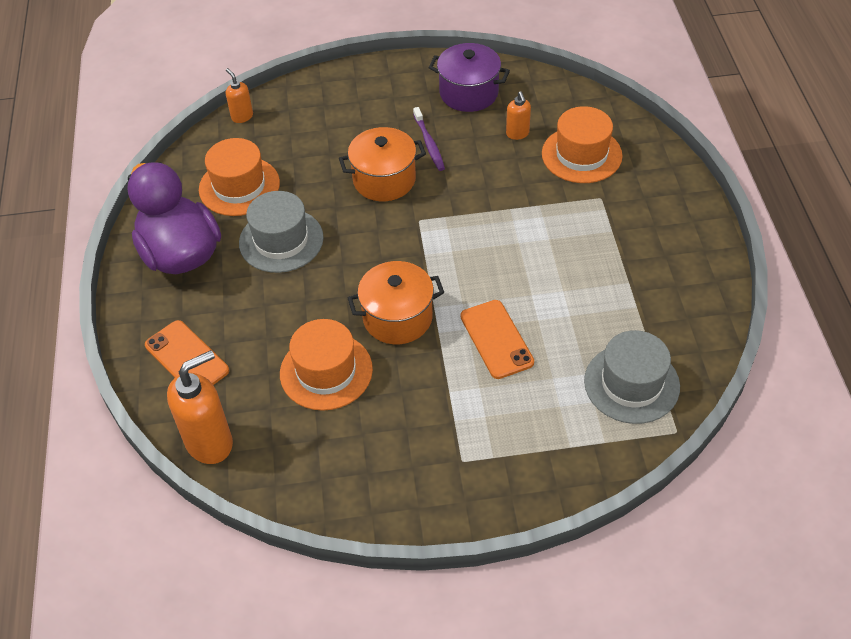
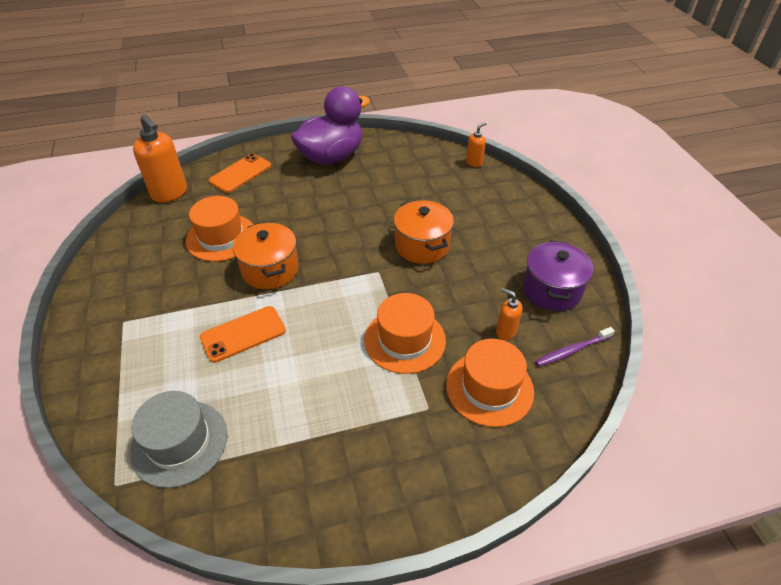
camera: 80 degrees right, 5 degrees down
orange hat [199,138,280,216] -> orange hat moved to [364,293,446,374]
grey hat [239,191,324,273] -> none
purple toothbrush [413,107,445,171] -> purple toothbrush moved to [535,327,615,367]
orange soap dispenser [506,91,531,140] -> orange soap dispenser turned 60 degrees clockwise [496,288,522,340]

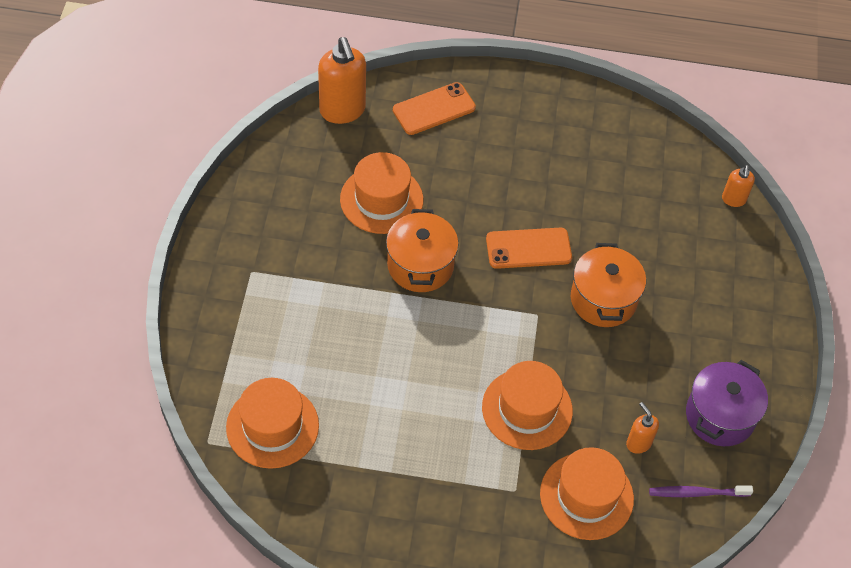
camera: 20 degrees right, 10 degrees up
grey hat [130,391,227,488] -> orange hat [226,378,319,469]
orange phone [200,306,286,363] -> orange phone moved to [486,228,572,269]
purple duck [291,86,370,165] -> none
orange soap dispenser [466,122,487,167] -> orange soap dispenser turned 120 degrees clockwise [722,165,755,207]

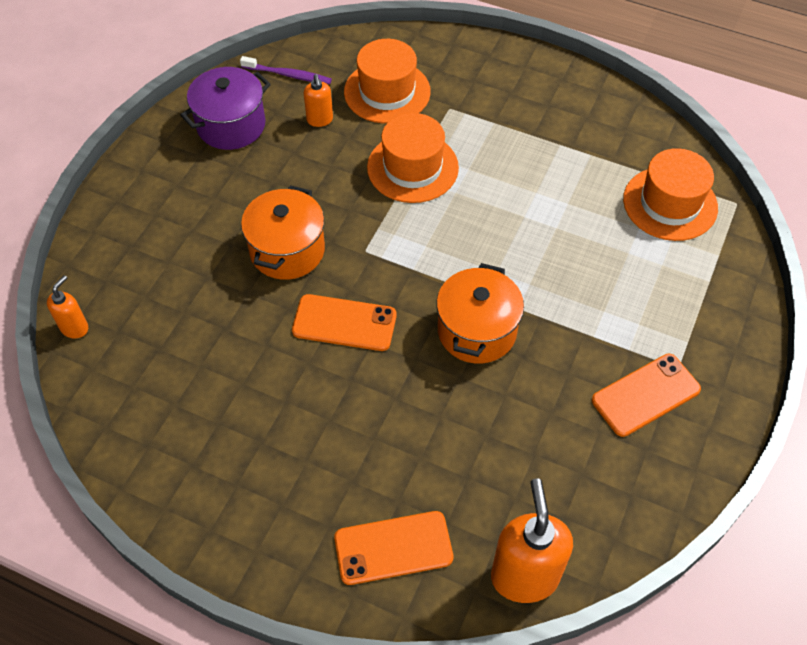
camera: 160 degrees left, 0 degrees up
orange hat [340,152,423,234] -> none
none -> orange phone [592,354,701,437]

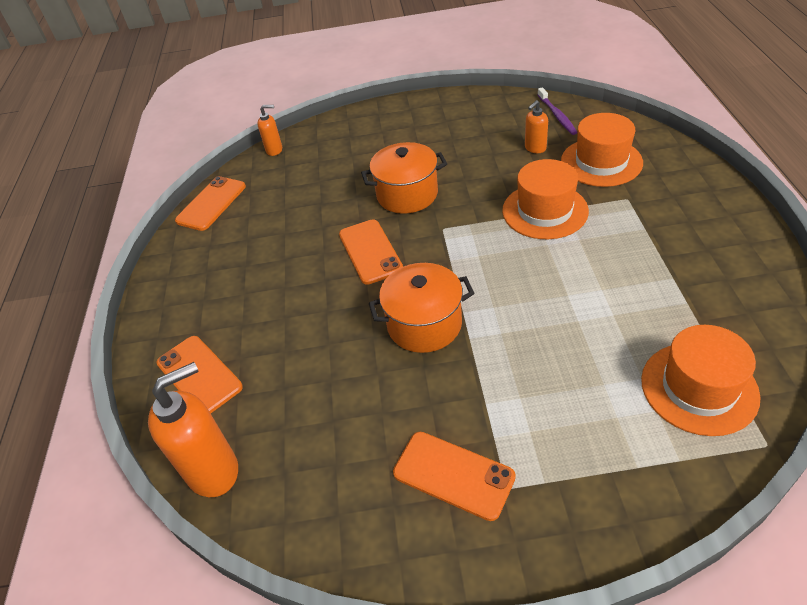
camera: 65 degrees right, 10 degrees down
purple pot [180,67,271,150] -> none
none -> orange phone [175,176,246,231]

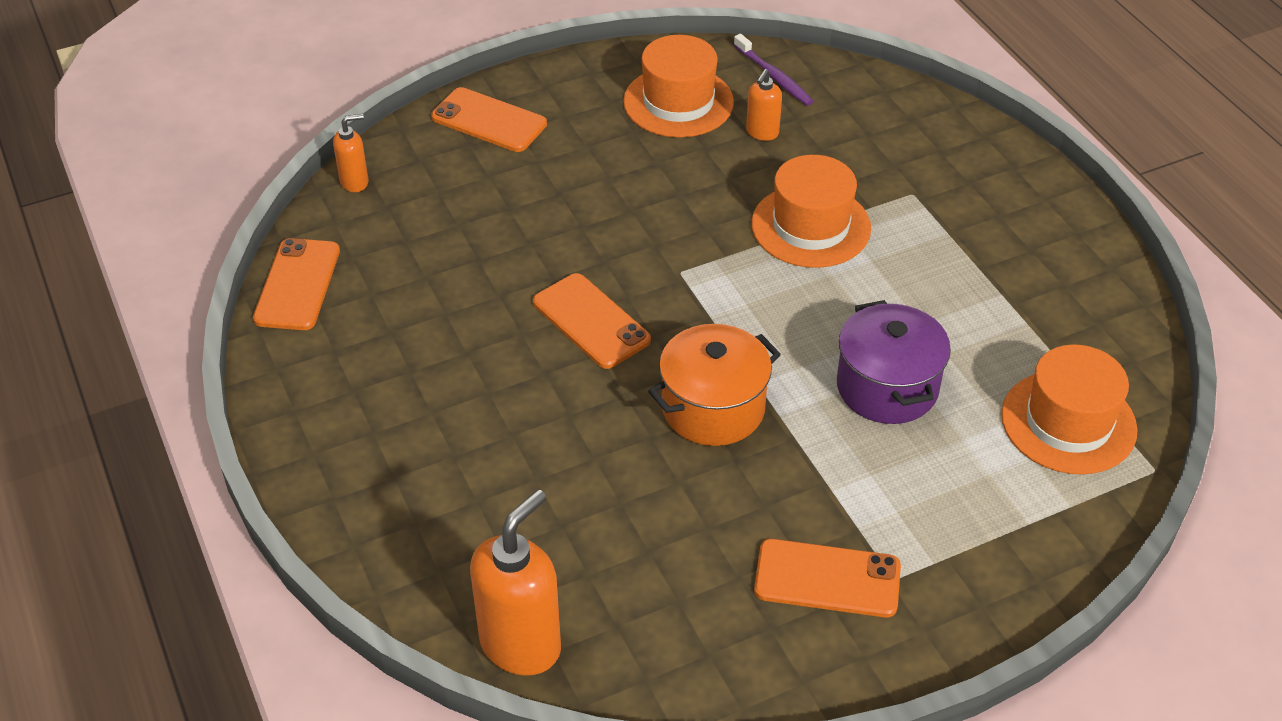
camera: 25 degrees left, 0 degrees up
orange phone [156,336,243,413] -> orange phone moved to [431,87,547,152]
orange pot [361,142,447,214] -> none
orange hat [561,113,643,187] -> orange hat moved to [623,35,734,138]
none -> purple pot [837,300,951,424]

